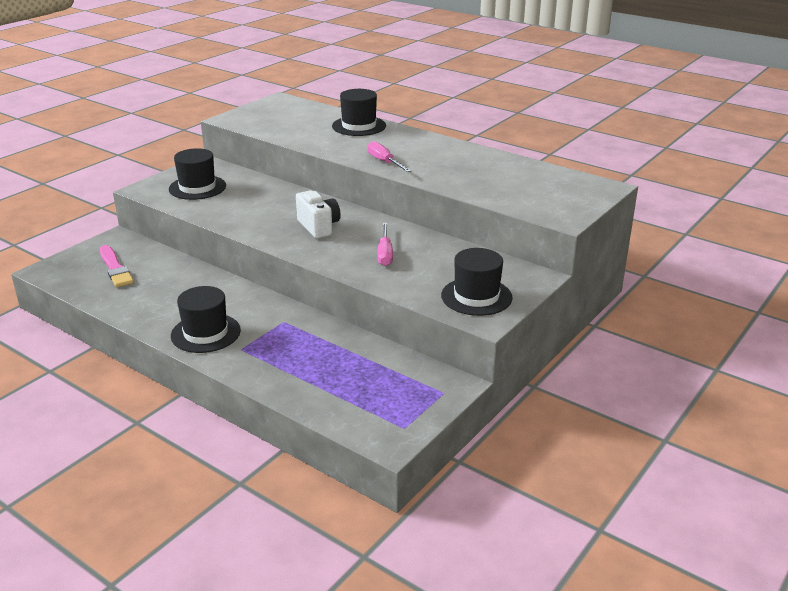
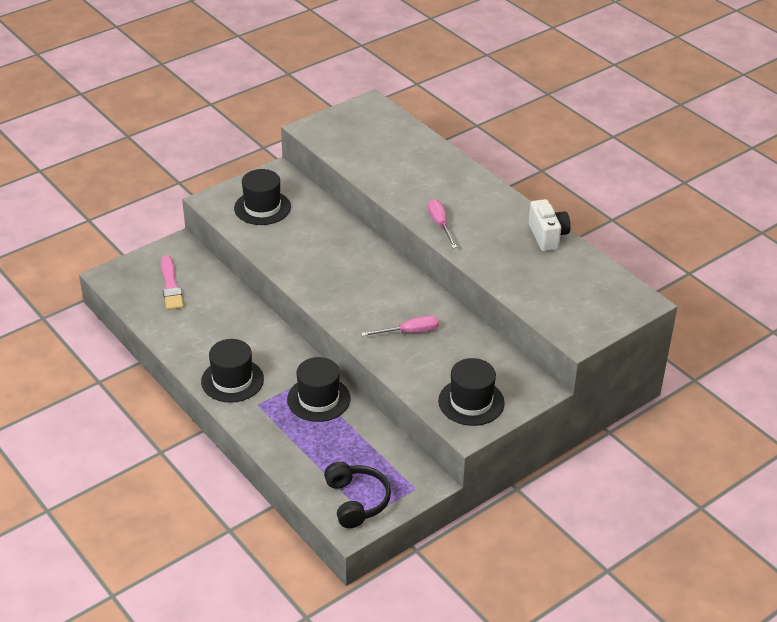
camera: 15 degrees right, 10 degrees up
white camera [296,190,341,239] -> white camera moved to [529,199,571,251]
black hat [332,89,386,136] -> black hat moved to [287,357,350,422]
pink screwdriver [377,223,393,266] -> pink screwdriver turned 120 degrees counterclockwise [361,315,439,336]
none -> black headphones [324,462,391,528]

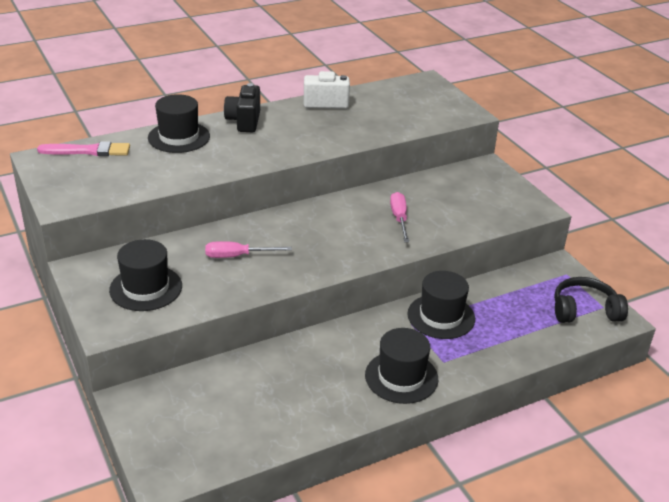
camera: 80 degrees left, 5 degrees down
pink brush [161,255,184,310] -> pink brush moved to [37,141,130,156]
pink screwdriver [428,199,457,248] -> pink screwdriver moved to [205,241,292,258]
black hat [438,358,505,426] -> black hat moved to [148,94,210,153]
none -> black camera [224,83,260,132]

